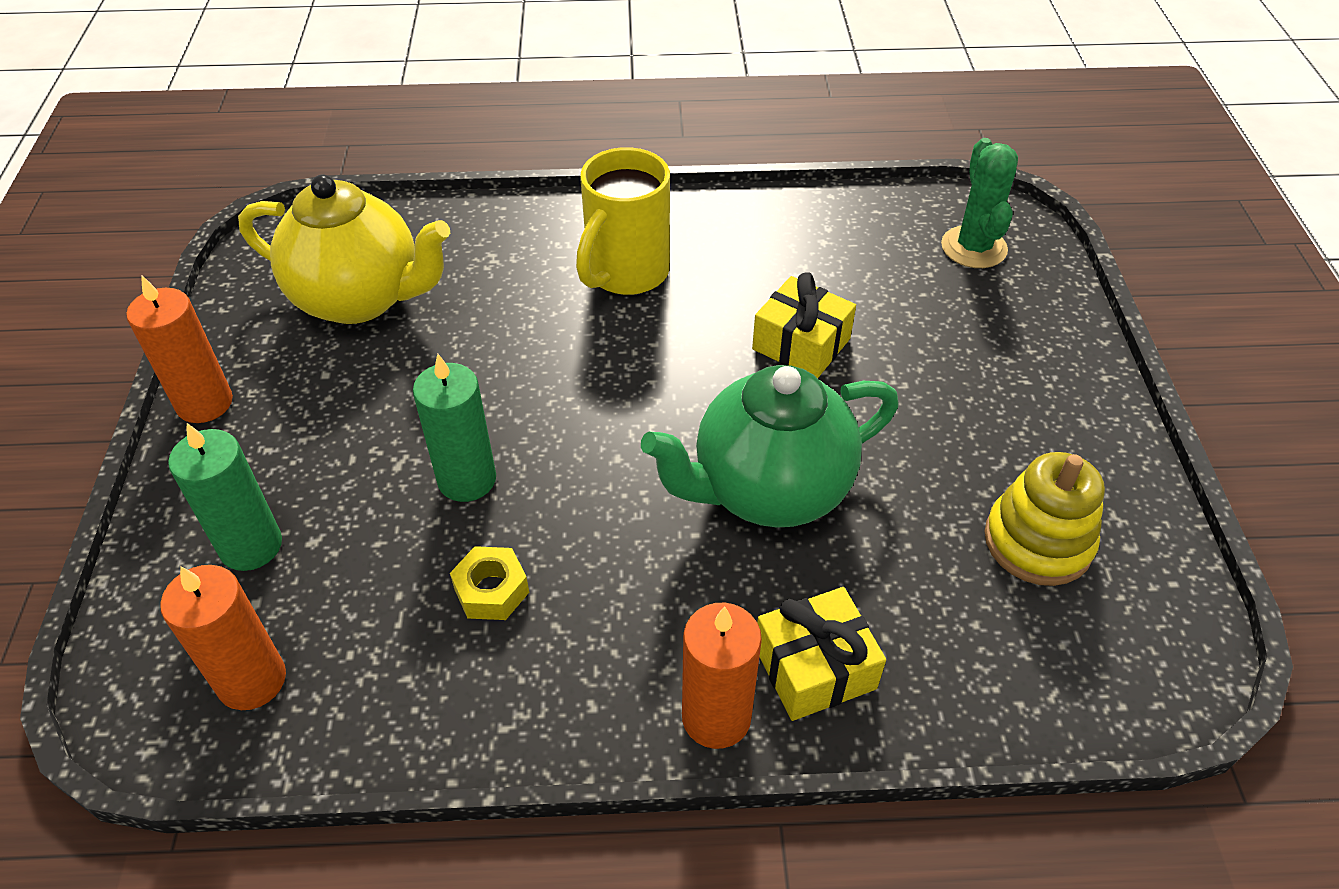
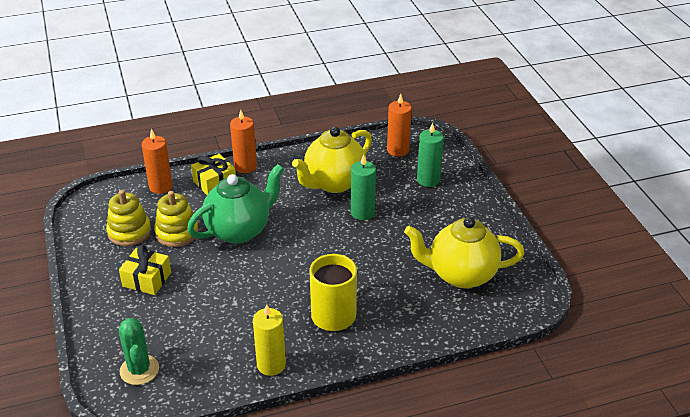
camera: 165 degrees right, 10 degrees down
orange candle [126,276,233,423] -> orange candle moved to [142,129,173,194]
yellow nut [450,546,529,620] -> yellow teapot [292,127,372,193]
yellow gift [752,272,856,379] -> yellow gift moved to [119,245,171,295]
none -> yellow stacking toy [154,191,199,247]
none -> yellow candle [253,304,286,376]

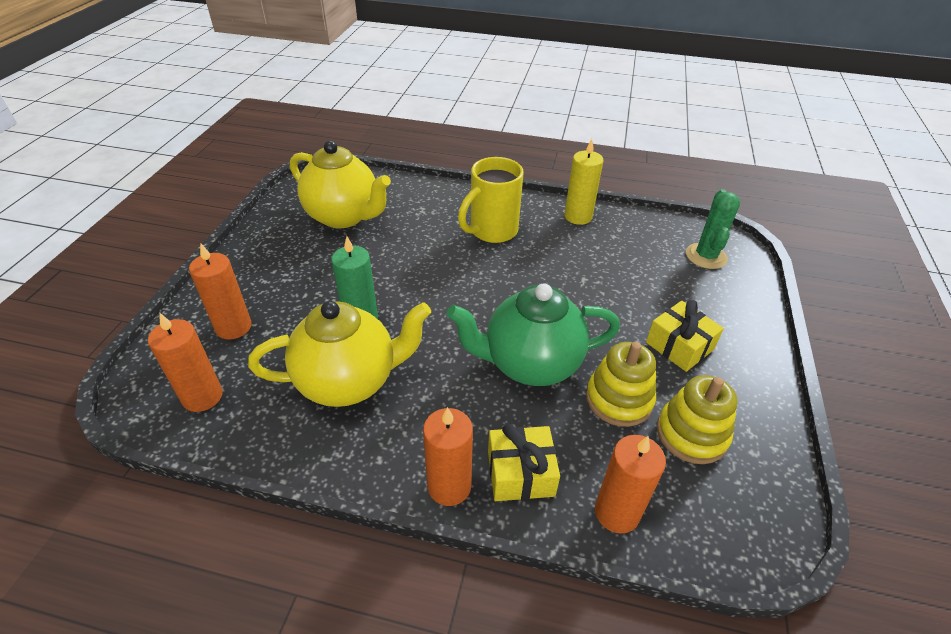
camera: 150 degrees left, 5 degrees up
green candle [417,122,444,187] -> orange candle [189,243,252,340]

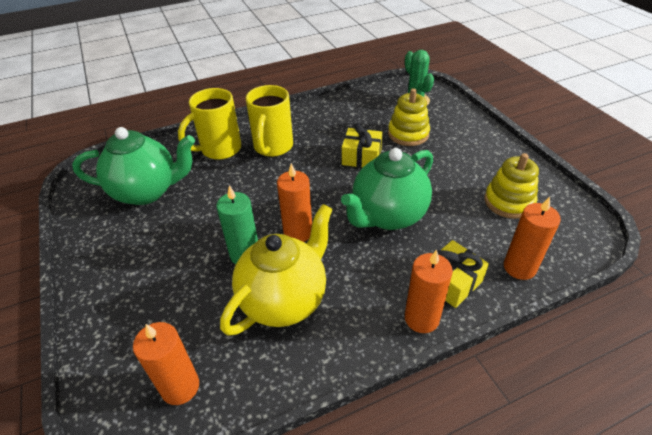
camera: 35 degrees left, 0 degrees up
orange candle [189,243,252,340] -> orange candle moved to [277,163,312,242]
yellow teapot [290,141,391,228] -> green teapot [72,127,195,205]
yellow candle [564,139,604,225] -> none
yellow stacking toy [586,342,656,427] -> yellow stacking toy moved to [388,88,430,146]
yellow gift [646,300,724,372] -> yellow gift moved to [342,123,383,168]
none -> yellow mug [178,88,241,160]

